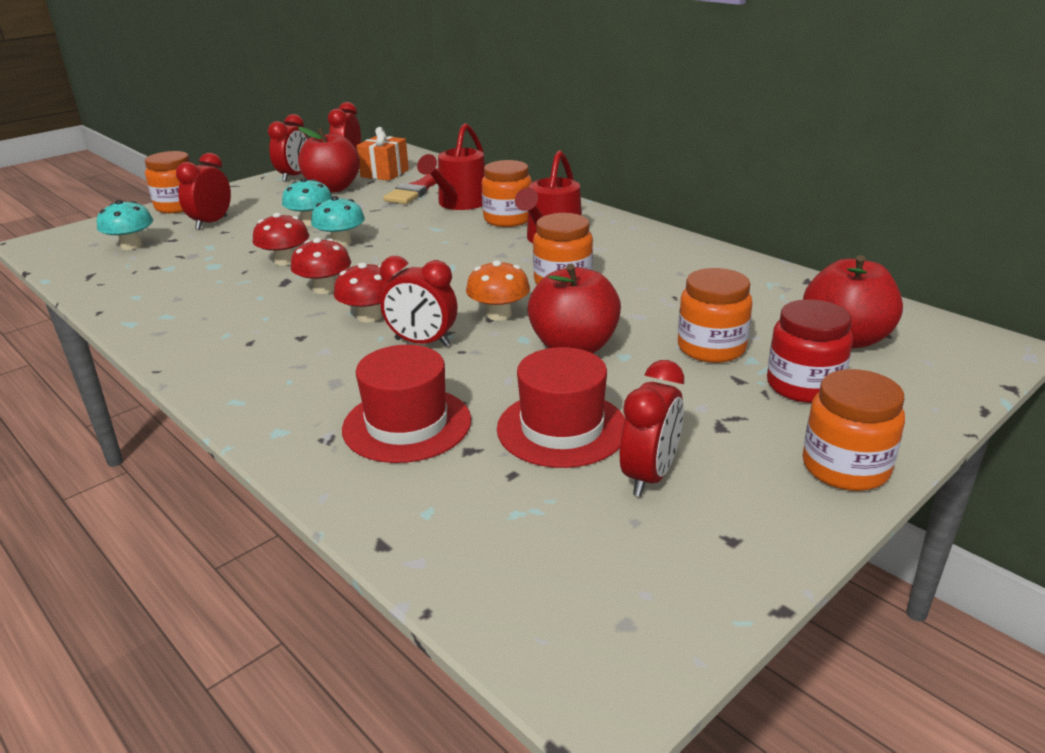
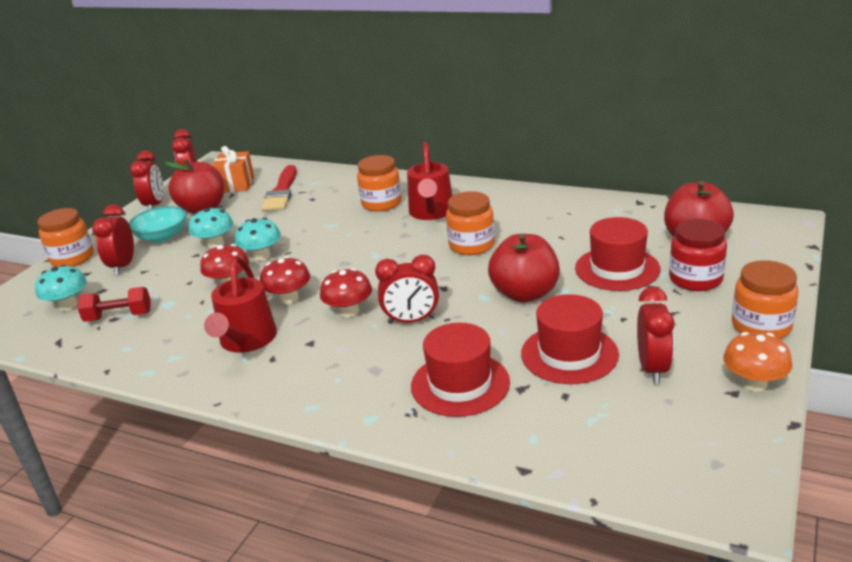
camera: 20 degrees left, 0 degrees up
red watering can [417,123,485,210] -> red watering can moved to [204,256,277,353]
orange mushroom [466,260,530,321] -> orange mushroom moved to [723,332,792,391]
orange jar [678,268,752,363] -> red hat [575,217,661,291]
none -> red dumbbell [78,287,151,322]
none -> turquoise bowl [129,206,187,242]

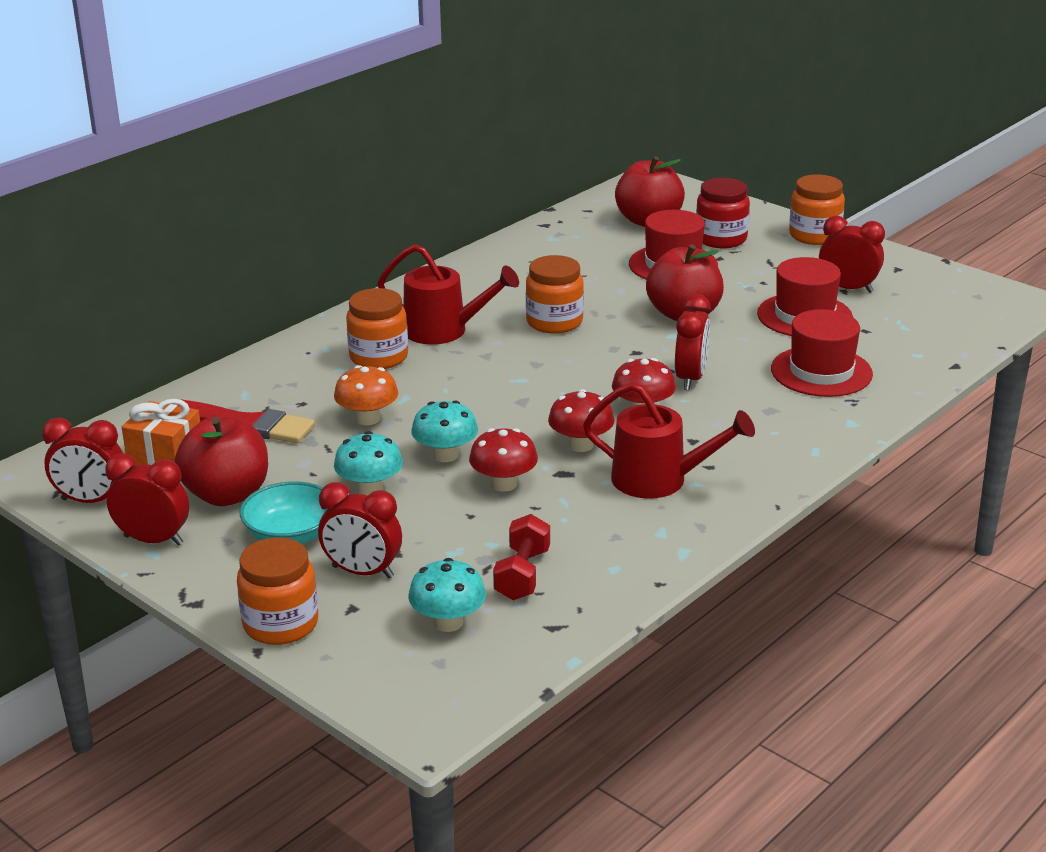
camera: 75 degrees left, 0 degrees up
orange mushroom [723,332,792,391] -> orange mushroom moved to [334,365,399,425]

